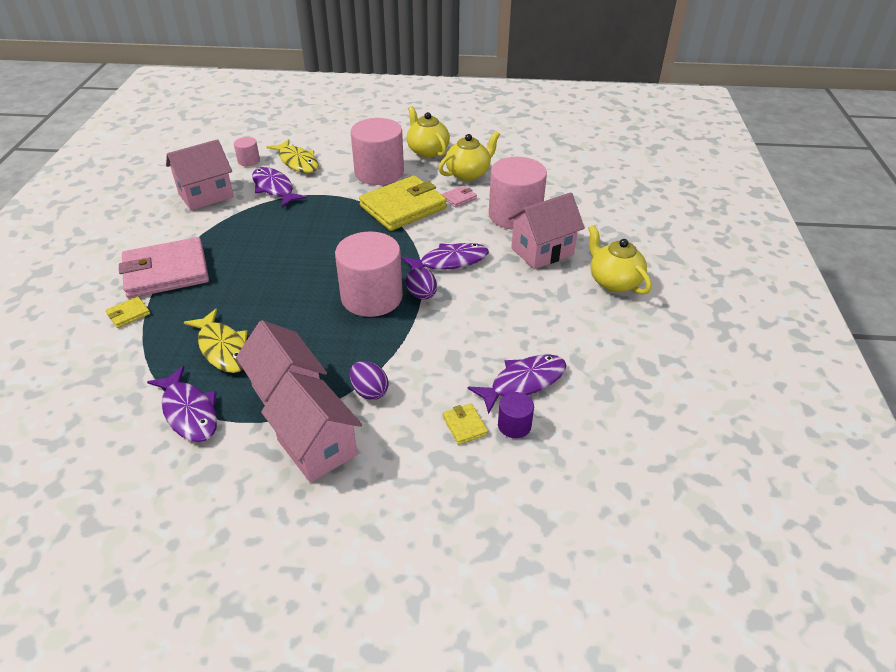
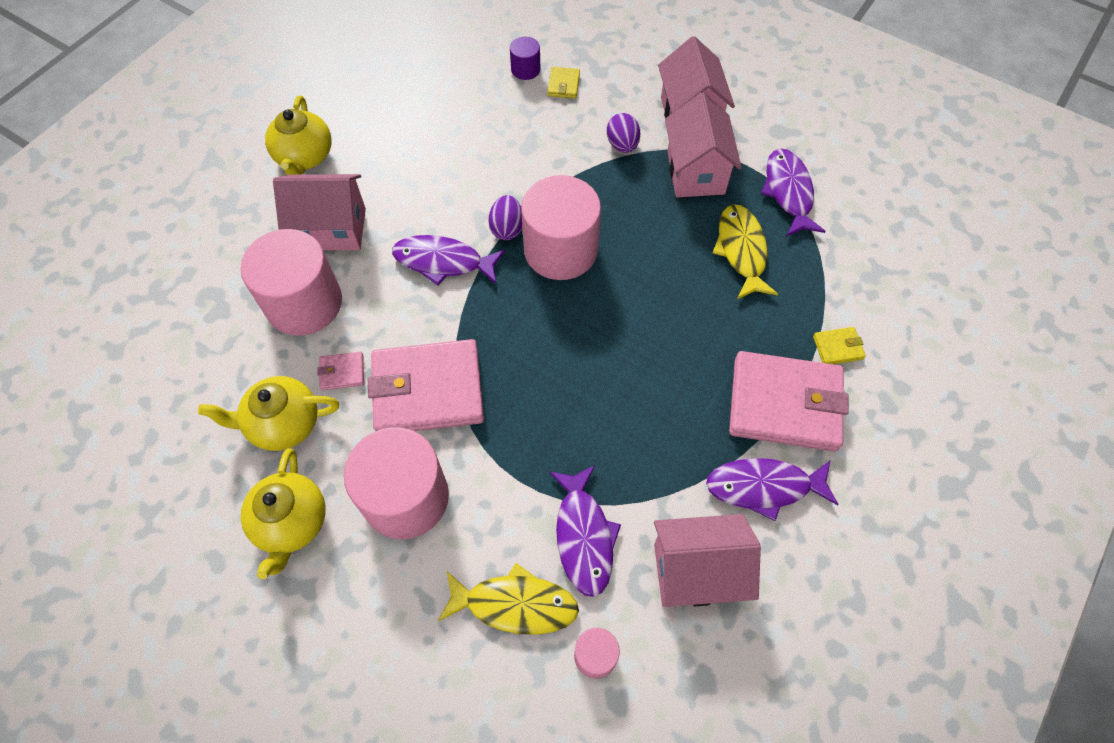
camera: 150 degrees left, 20 degrees up
yellow fish [267,139,318,173] -> yellow fish turned 105 degrees clockwise [438,563,579,635]
yellow wallet [359,175,447,231] -> pink wallet [368,339,484,431]
purple fish [467,354,566,414] -> purple fish moved to [706,458,839,521]

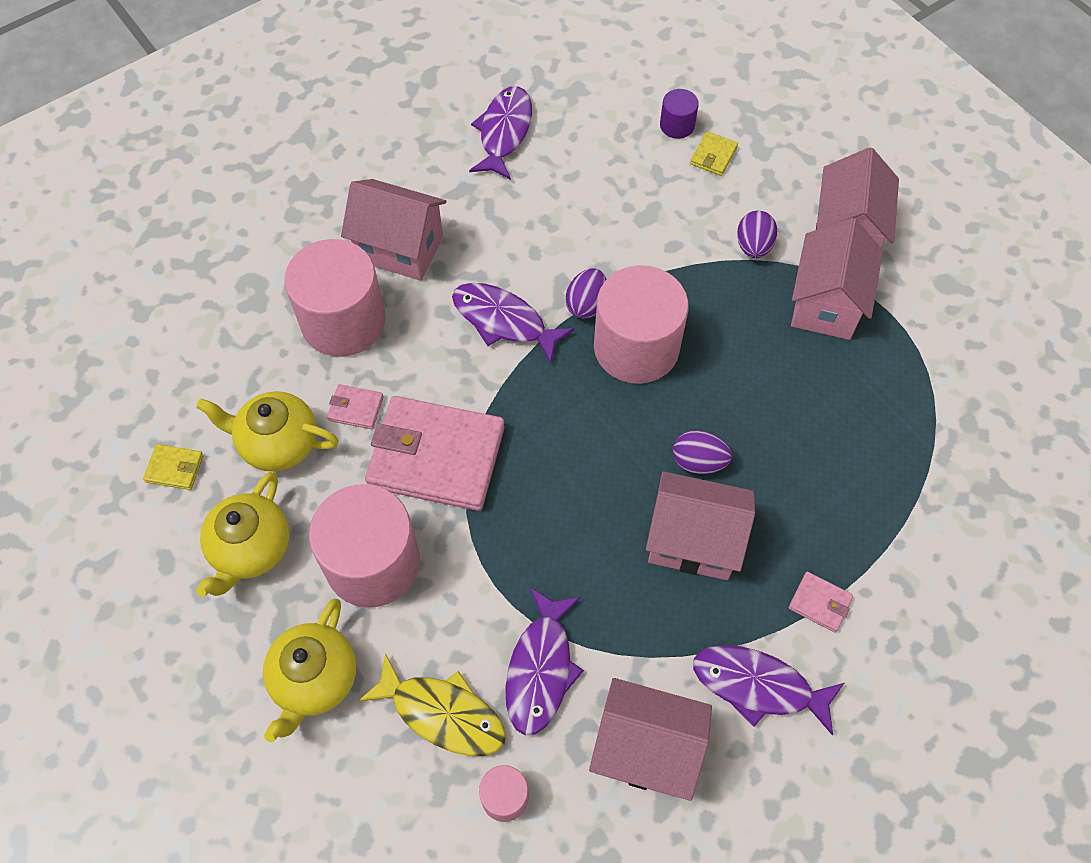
camera: 20 degrees right, 0 degrees up
yellow teapot [265,96,332,175] -> yellow teapot moved to [263,599,357,742]
yellow fish [713,204,778,299] -> none
pink wallet [729,351,849,452] -> pink wallet [789,572,853,632], size x0.41
purple fish [761,149,826,237] -> purple fish moved to [469,86,532,180]
yellow wallet [813,327,866,364] -> yellow wallet moved to [143,444,204,490]
none -> pink house [646,471,755,580]
none -> purple egg [673,430,732,474]

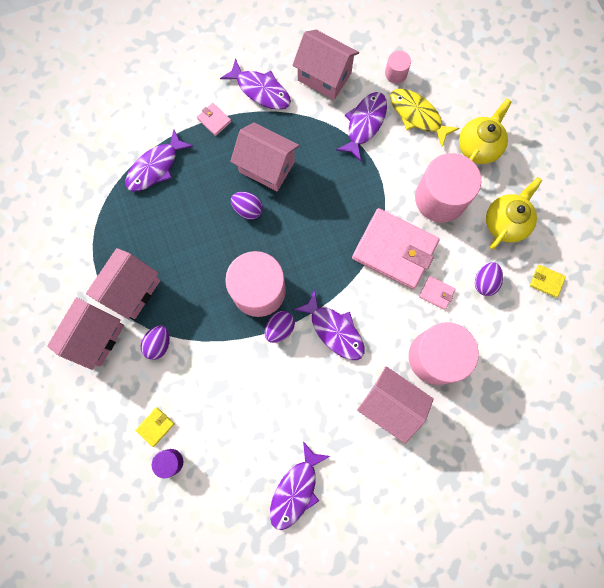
camera: 165 degrees left, 15 degrees up
yellow teapot [196,391,339,472] -> purple egg [475,262,503,296]
none -> purple fish [125,129,194,192]

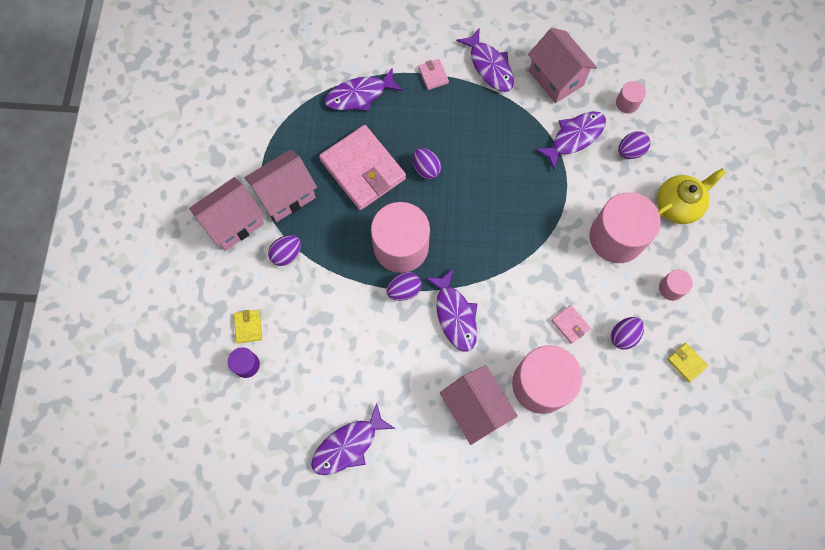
camera: 25 degrees right, 5 degrees down
yellow wallet [135,407,174,447] -> yellow wallet turned 75 degrees counterclockwise [234,310,262,344]
pink house [230,123,299,191] -> none
pink wallet [352,208,440,289] -> pink wallet moved to [319,125,406,210]
yellow fish [390,89,459,147] -> purple egg [618,131,650,159]
yellow teapot [486,177,542,250] -> pink cylinder [659,270,693,301]

